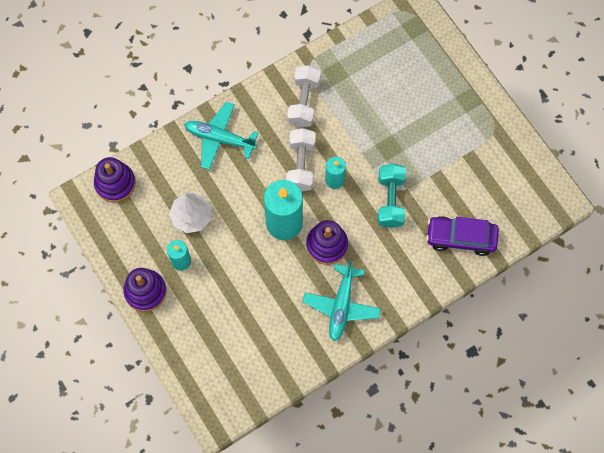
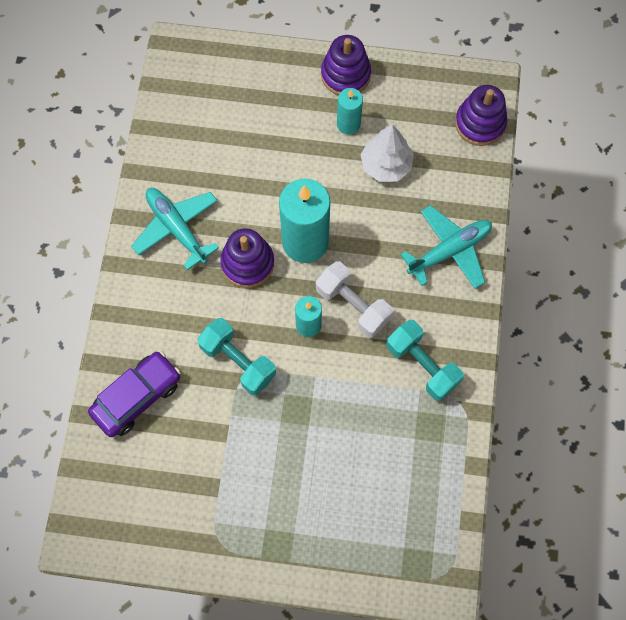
camera: 130 degrees right, 0 degrees up
white dumbbell [287,65,321,127] -> turquoise dumbbell [386,320,464,401]

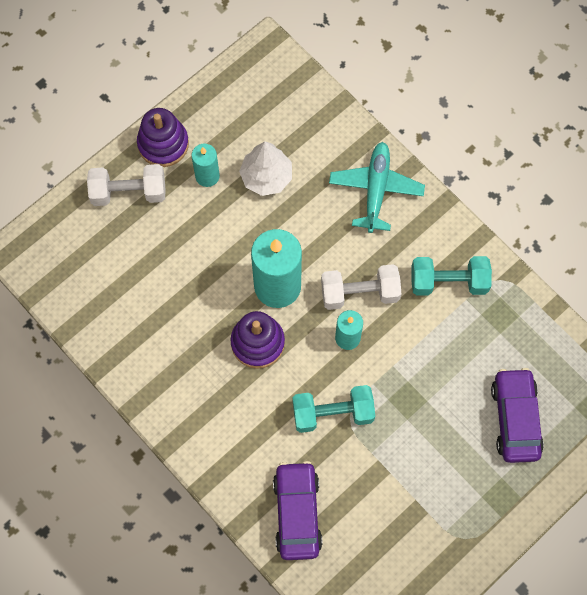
camera: 50 degrees left, 0 degrees up
turquoise plane [131,188,219,270] -> none
purple stacking toy [455,85,507,146] -> none
none -> white dumbbell [87,164,166,206]
none -> purple car [491,368,544,463]

